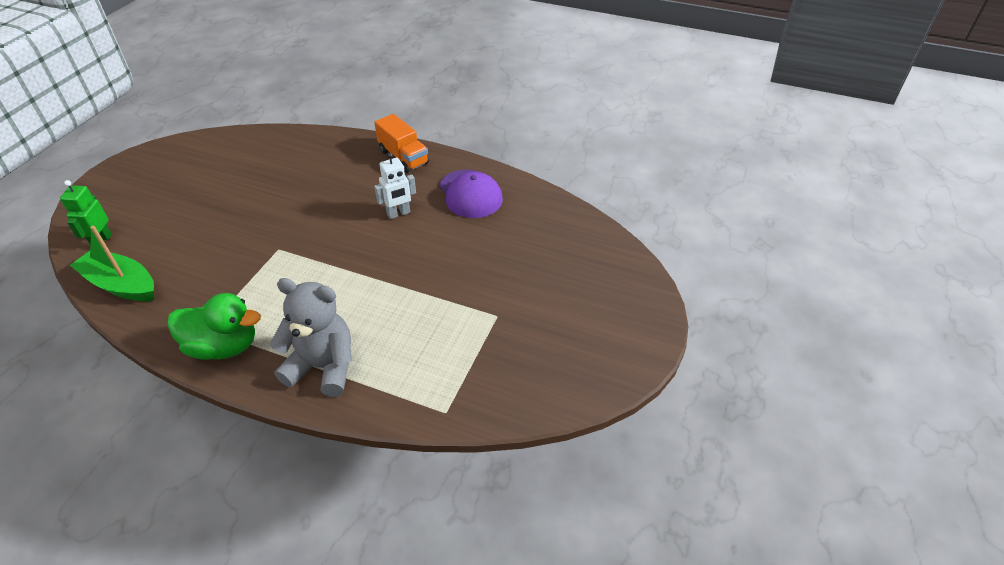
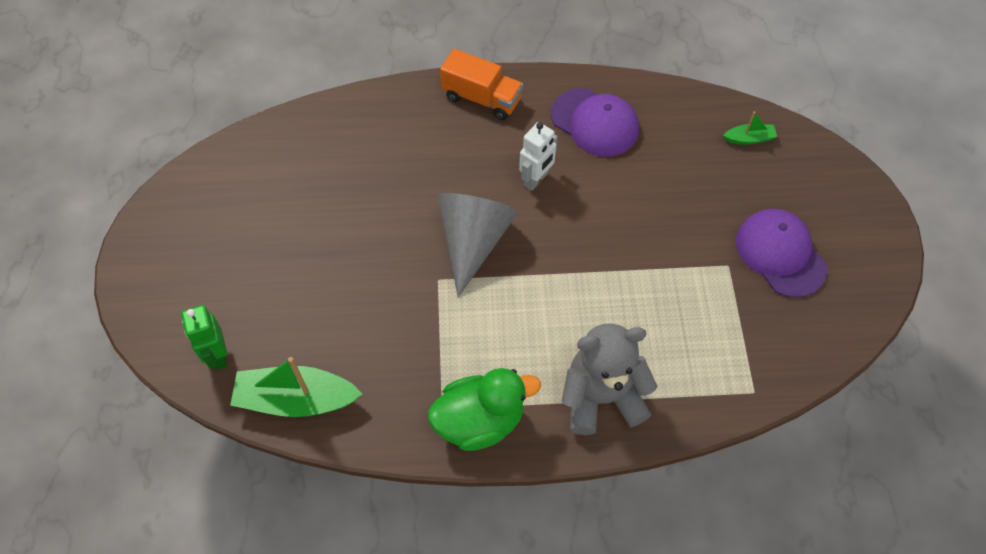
camera: 25 degrees left, 15 degrees up
none -> grey cone [438,193,518,297]
none -> green boat [723,111,777,145]
none -> purple cap [736,209,828,298]

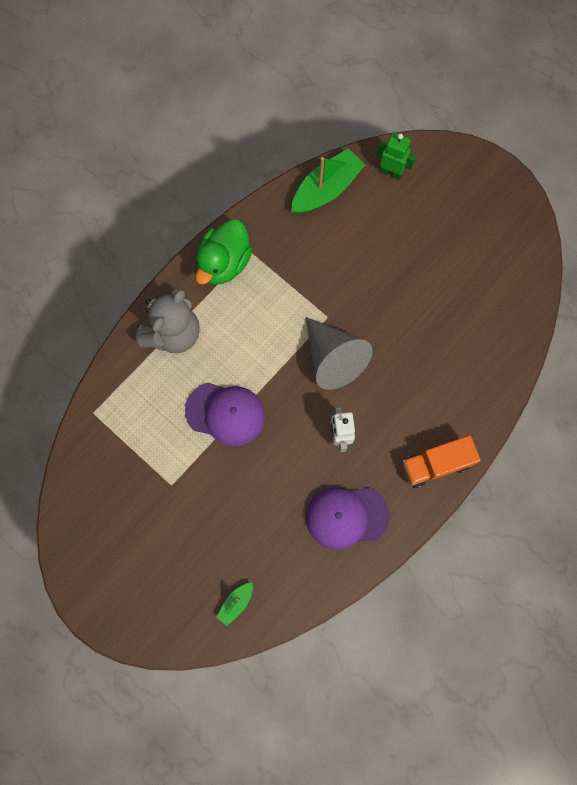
camera: 135 degrees right, 15 degrees up
purple cap [736,209,828,298] -> purple cap moved to [185,383,265,446]

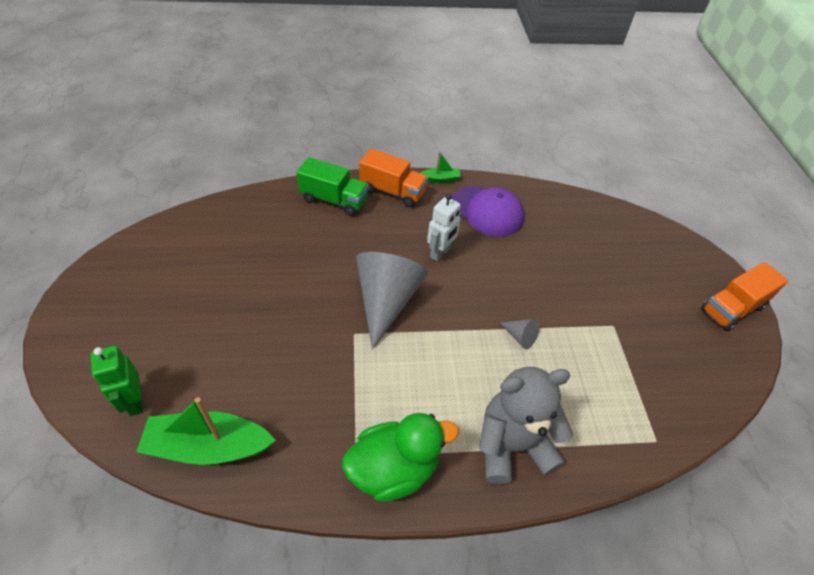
camera: 140 degrees left, 25 degrees down
purple cap [185,383,265,446] -> grey cone [500,319,539,349]
green boat [216,582,253,626] -> green boat moved to [421,151,461,183]
none -> green truck [296,157,369,216]
none -> orange truck [701,262,788,331]

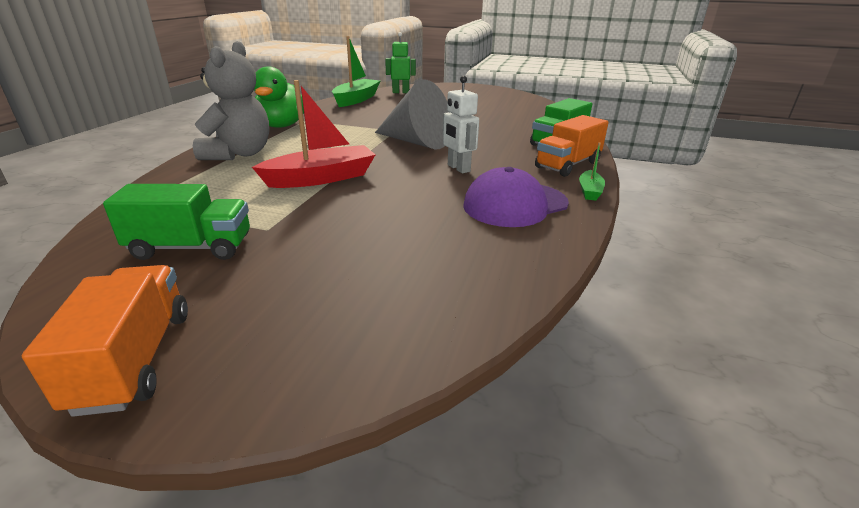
camera: 115 degrees right, 20 degrees down
grey cone [500,319,539,349] -> red boat [252,80,376,188]
none -> green truck [103,184,250,260]

